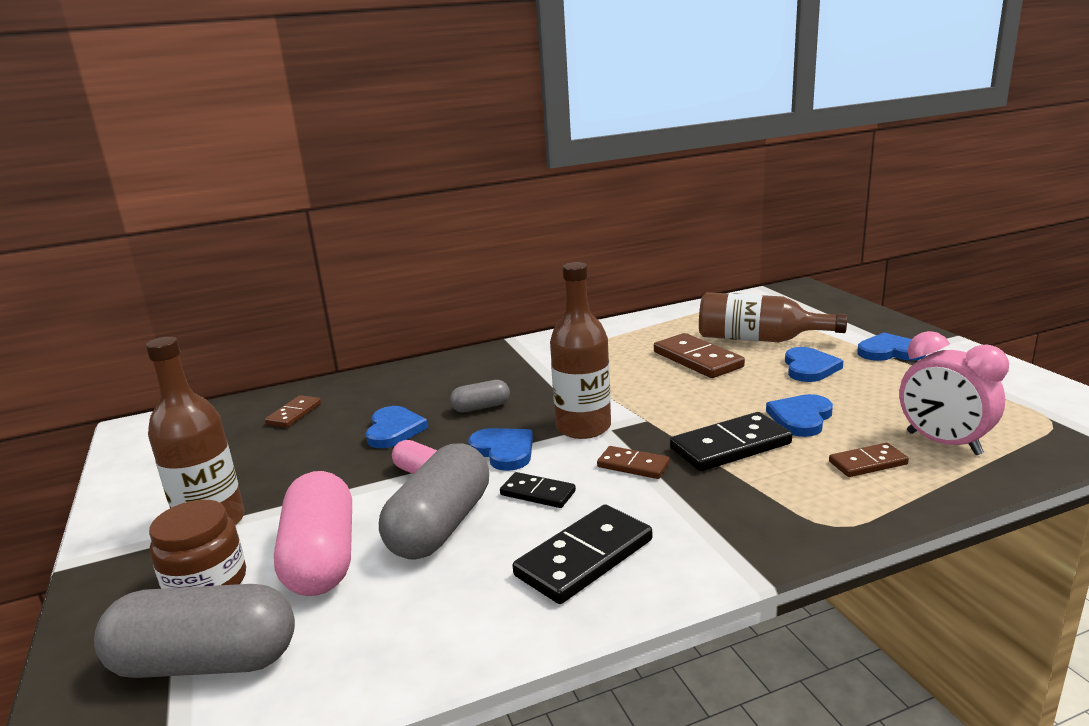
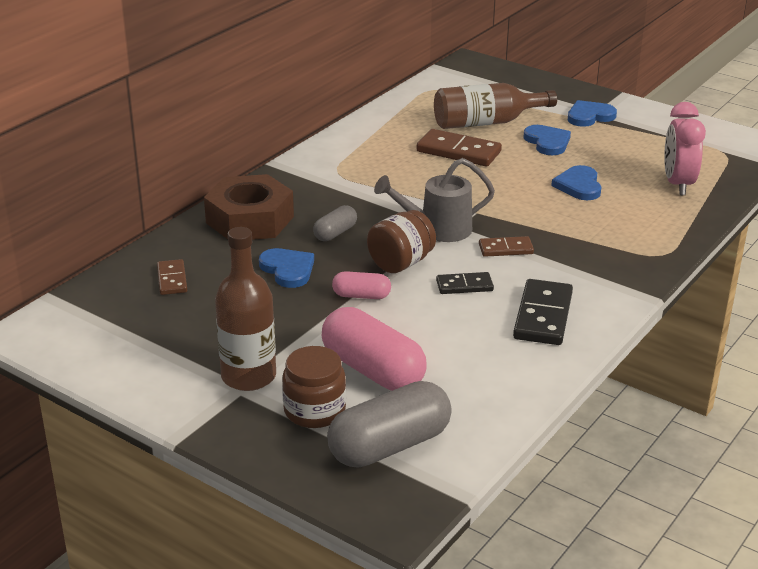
camera: 35 degrees left, 10 degrees up
grey capsule [379,444,489,560] -> none
blue heart [468,428,533,471] -> brown jar [367,210,436,273]
brown bottle [550,262,611,439] -> grey watering can [374,158,495,242]
black domino [670,412,792,471] -> none
brown domino [829,443,909,477] -> none
pink clock [899,331,1009,455] -> pink clock turned 75 degrees clockwise [664,102,706,195]
none -> brown nut [204,174,294,240]

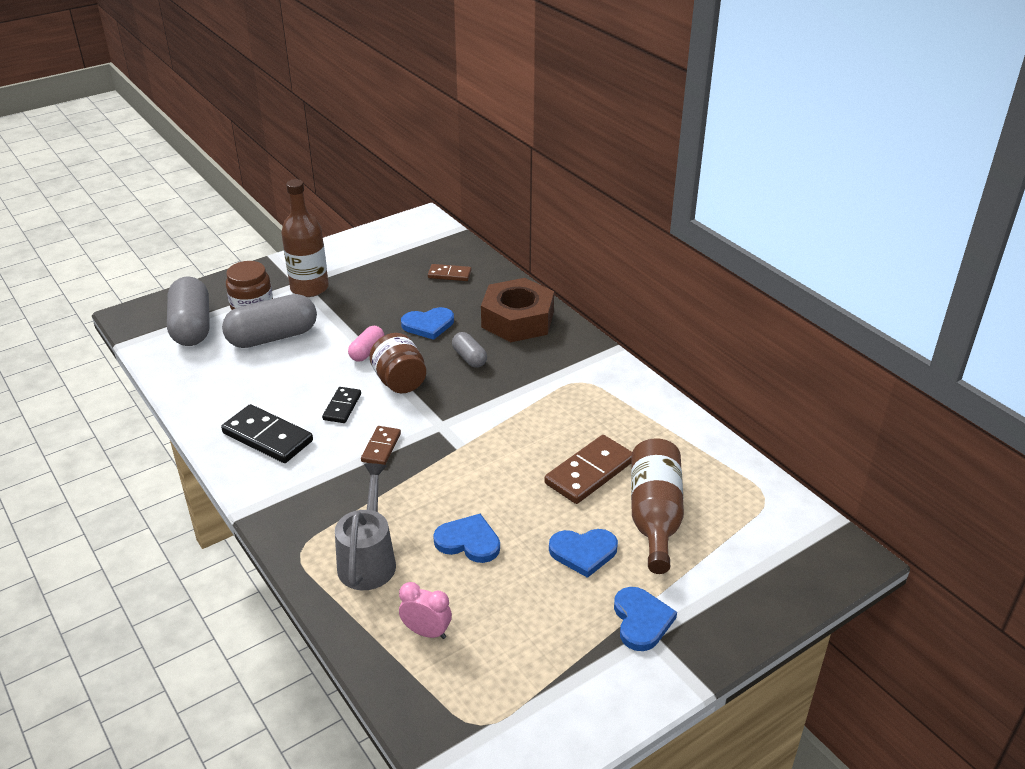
camera: 110 degrees right, 5 degrees up
pink capsule [322,307,427,391] -> grey capsule [222,294,317,348]
grey watering can [374,158,495,242] -> grey watering can moved to [335,463,396,590]
pink clock [664,102,706,195] -> pink clock [399,582,452,639], size x0.61

